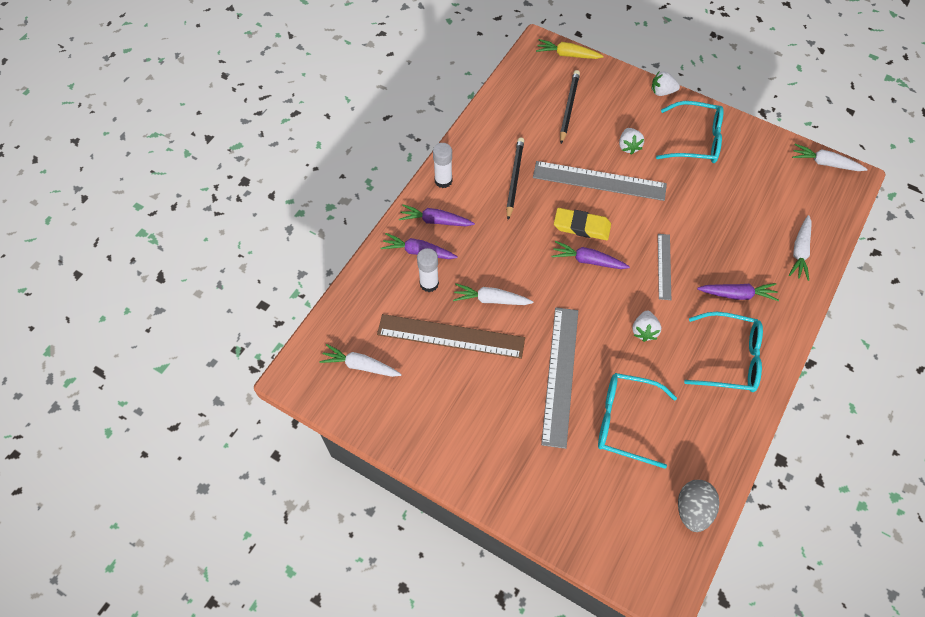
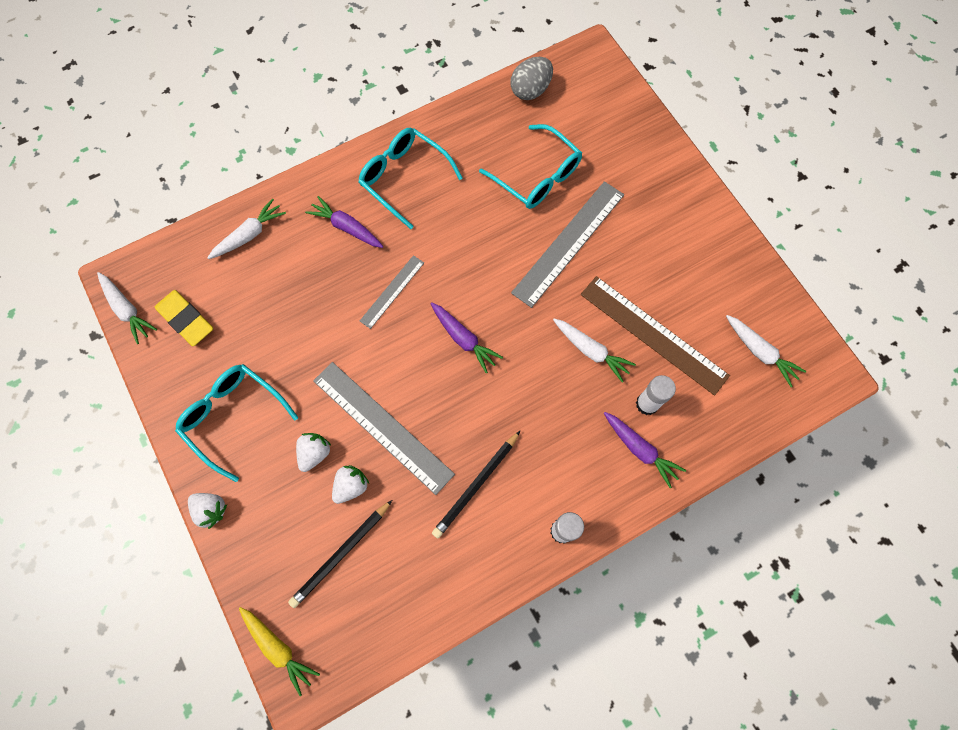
camera: 150 degrees left, 10 degrees up
purple carrot [399,204,475,226] -> none
yellow eraser [554,208,611,240] -> yellow eraser moved to [155,290,213,346]
white strawberry [632,311,661,342] -> white strawberry moved to [332,465,369,504]

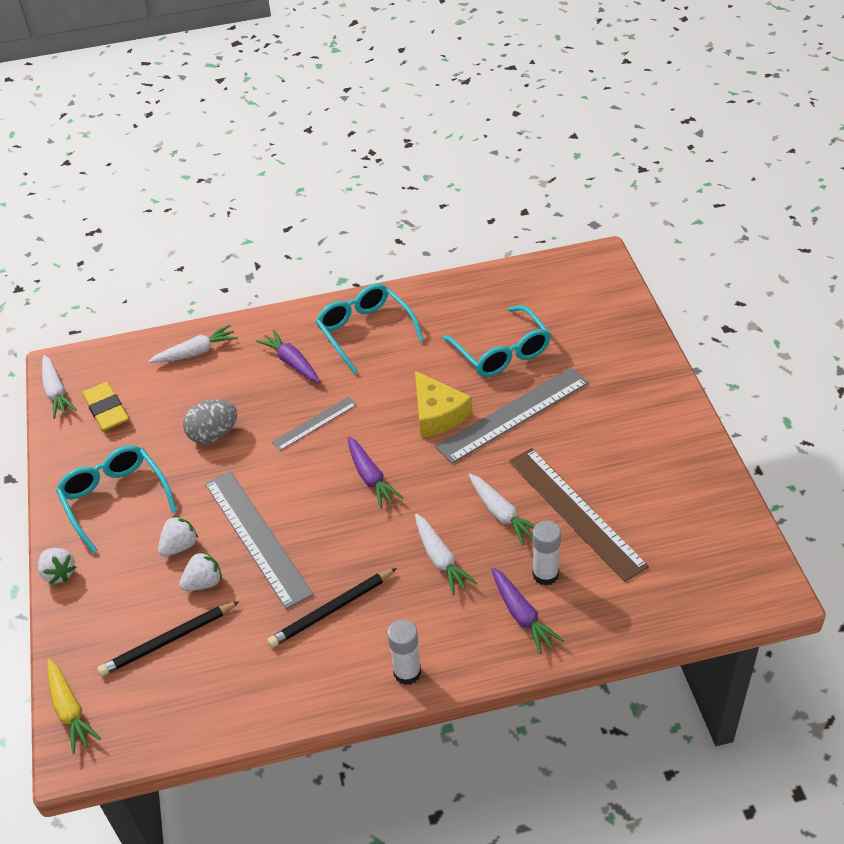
camera: 20 degrees right, 25 degrees down
grey egg [511,57,553,100] -> grey egg moved to [183,399,237,444]
white carrot [726,315,806,387] -> white carrot moved to [415,514,477,595]
none -> yellow cheese [415,371,472,437]

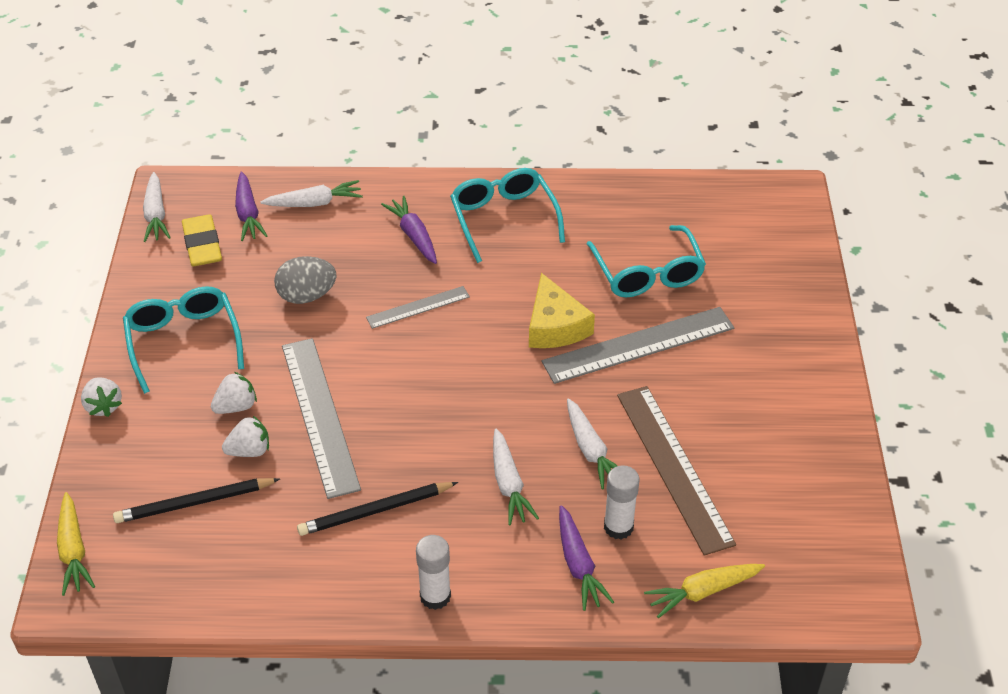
camera: 10 degrees right, 0 degrees up
purple carrot [347,436,403,509] -> purple carrot moved to [235,172,267,241]
none -> yellow carrot [644,564,765,618]

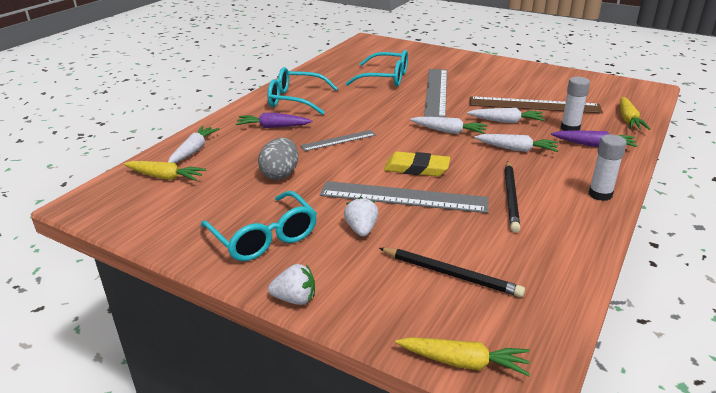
camera: 60 degrees left, 15 degrees down
black pencil [113,478,280,523] -> black pencil turned 75 degrees counterclockwise [379,248,525,297]
turquoise glasses [123,286,244,394] -> turquoise glasses turned 135 degrees counterclockwise [201,191,317,261]
white carrot [143,172,171,242] -> white carrot moved to [410,117,488,134]
yellow eraser [182,214,222,266] -> yellow eraser moved to [384,151,450,176]
white strawberry [222,416,269,457] -> none
purple carrot [235,172,267,241] -> yellow carrot [124,161,206,181]
grey ruler [366,286,470,329] -> grey ruler turned 60 degrees clockwise [300,130,376,151]
yellow cheese [529,273,595,348] -> none

